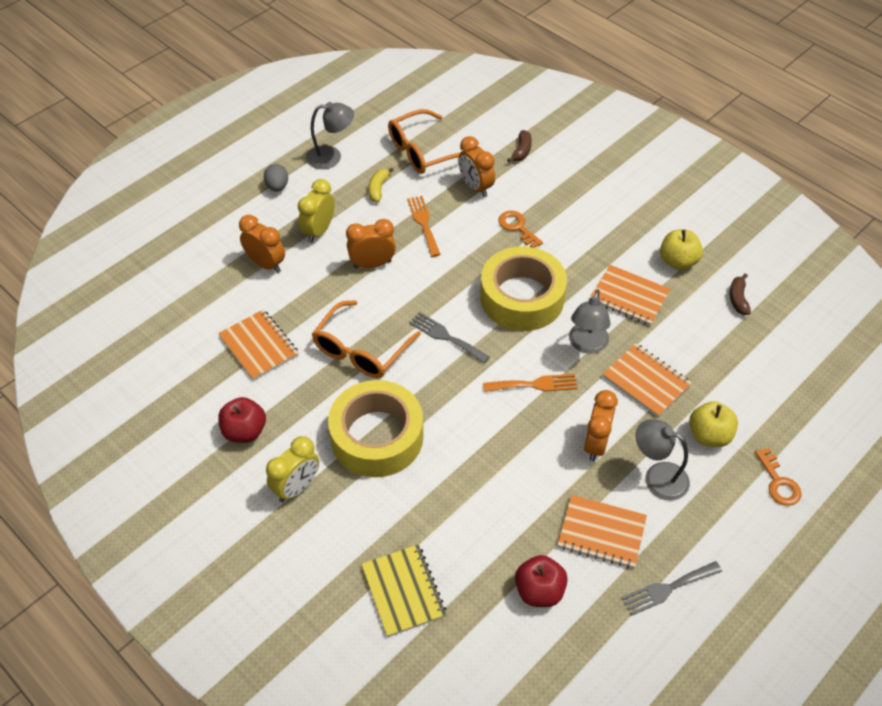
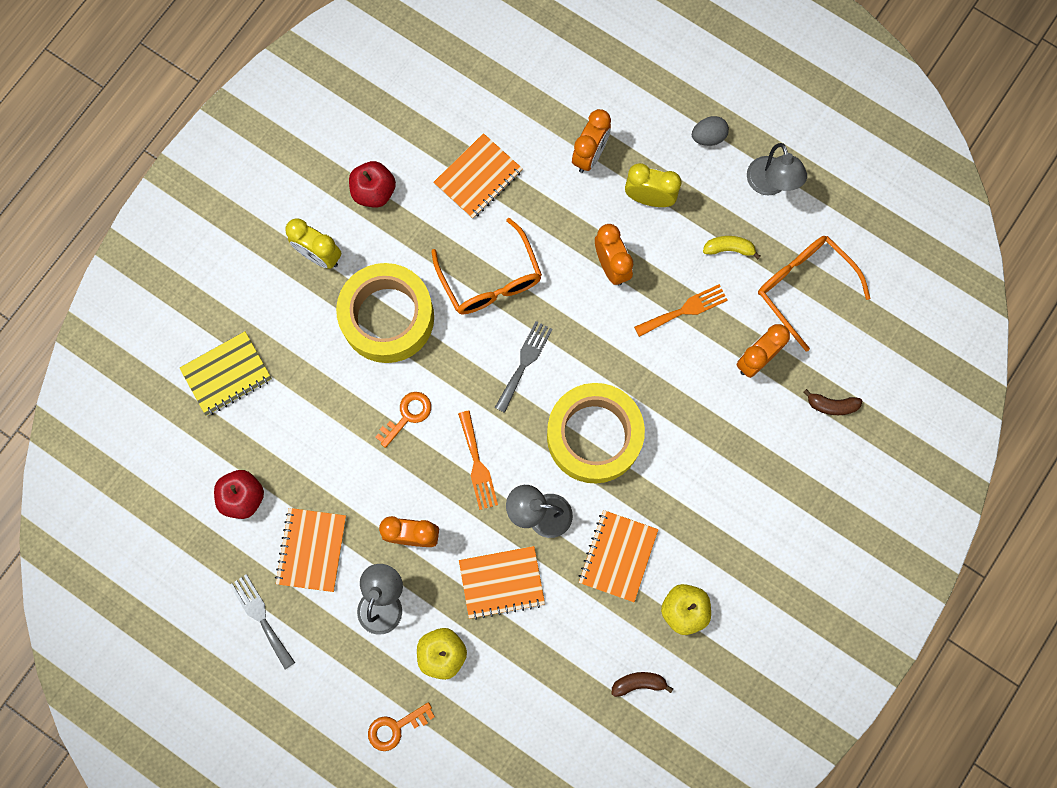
camera: 80 degrees right, 25 degrees up
orange glasses [312,300,421,378] -> orange glasses turned 135 degrees counterclockwise [431,218,542,314]
orange key [498,211,543,248] -> orange key moved to [375,392,431,448]
orange notebook [603,344,692,417] -> orange notebook turned 45 degrees clockwise [459,546,545,620]

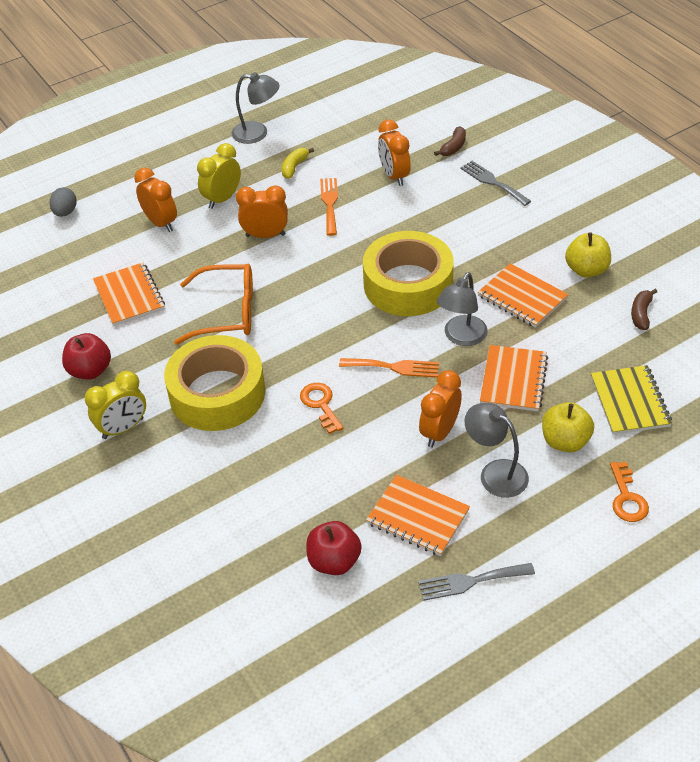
camera: 65 degrees left, 30 degrees down
yellow notebook [180,331,272,416] -> yellow notebook moved to [591,365,672,435]
grey fork [495,321,553,413] -> grey fork moved to [460,161,531,206]
grey egg [692,116,729,146] -> grey egg moved to [49,187,77,217]
orange glasses [758,236,870,352] -> none

